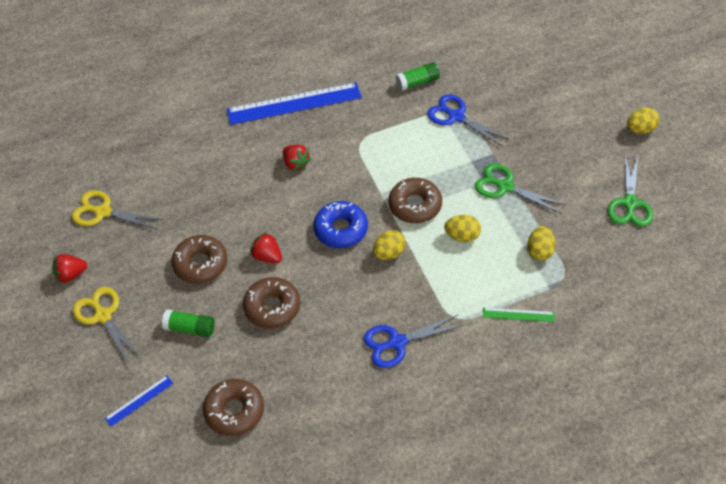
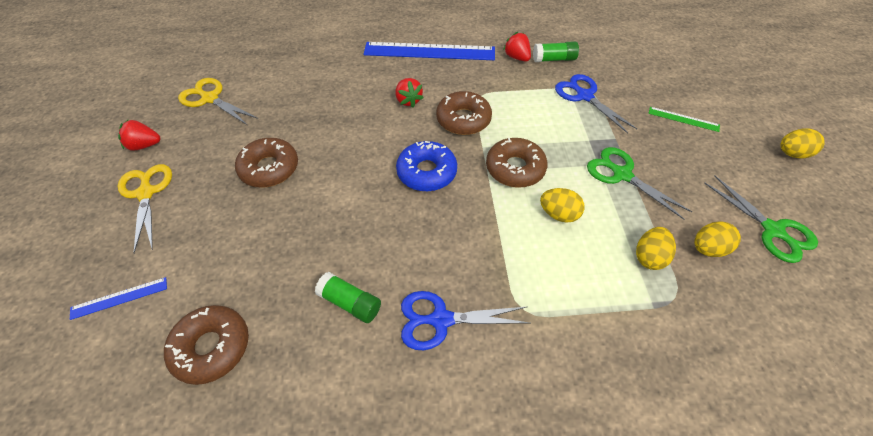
camera: 15 degrees right, 0 degrees up
green glue stick [162,309,215,337] -> green glue stick moved to [315,272,381,323]
brown donut [243,277,300,329] -> brown donut moved to [436,91,492,135]
red strawberry [250,232,282,263] -> red strawberry moved to [503,32,531,62]
yellow egg [373,230,406,260] -> yellow egg moved to [694,221,741,257]
green ruler [483,307,555,322] -> green ruler moved to [648,107,720,132]
green scissors [607,155,653,227] -> green scissors turned 60 degrees counterclockwise [704,175,818,263]

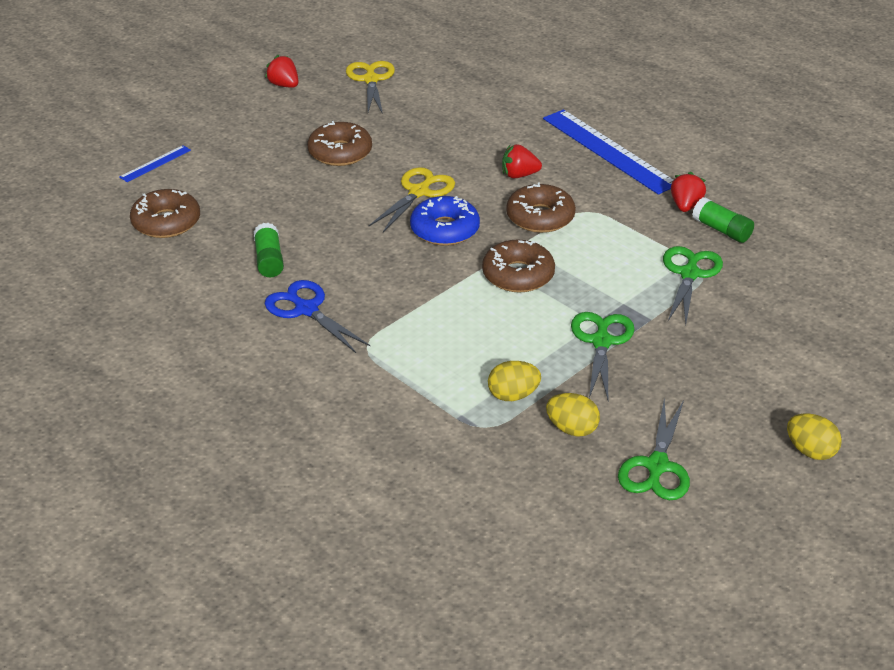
camera: 50 degrees right, 15 degrees down
blue ruler [70,277,167,320] -> blue ruler turned 75 degrees counterclockwise [119,145,191,182]
yellow scissors [118,164,172,253] -> yellow scissors moved to [369,167,455,232]
red strawberry [395,78,424,107] -> red strawberry turned 60 degrees clockwise [502,144,542,178]
yellow egg [540,188,585,223] -> none
blue scissors [555,74,637,133] -> green scissors [663,246,723,325]
green ruler [648,107,720,132] -> none

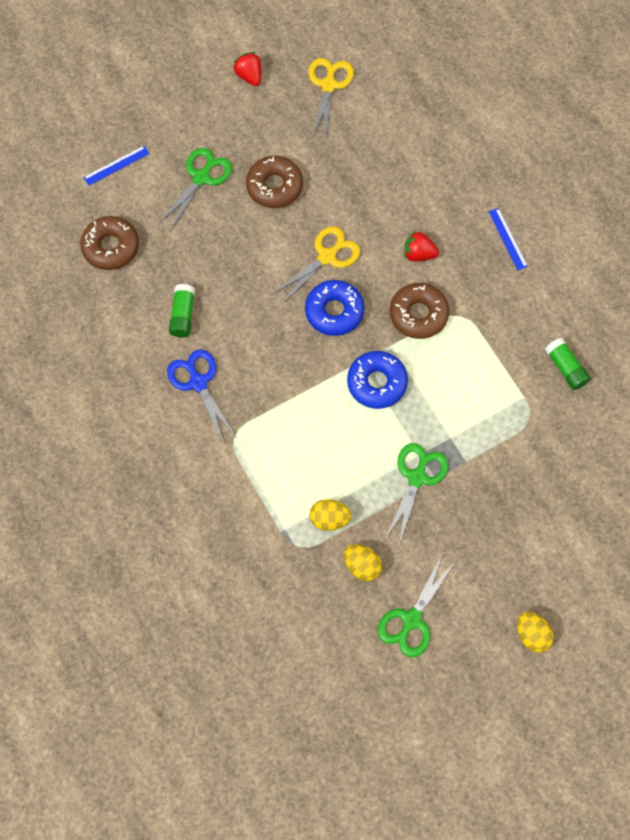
camera: 15 degrees right, 30 degrees up
brown donut [482,240,555,293] -> blue donut [347,351,408,409]
blue ruler [543,109,674,195] -> blue ruler [488,208,528,270], size x0.45
green scissors [663,246,723,325] -> green scissors moved to [159,148,232,231]
red strawberry [671,172,706,212] -> none

